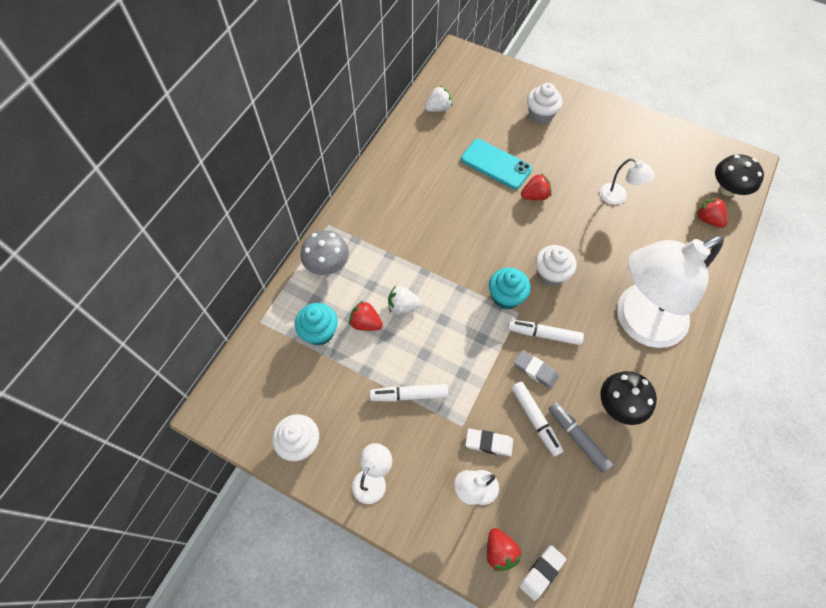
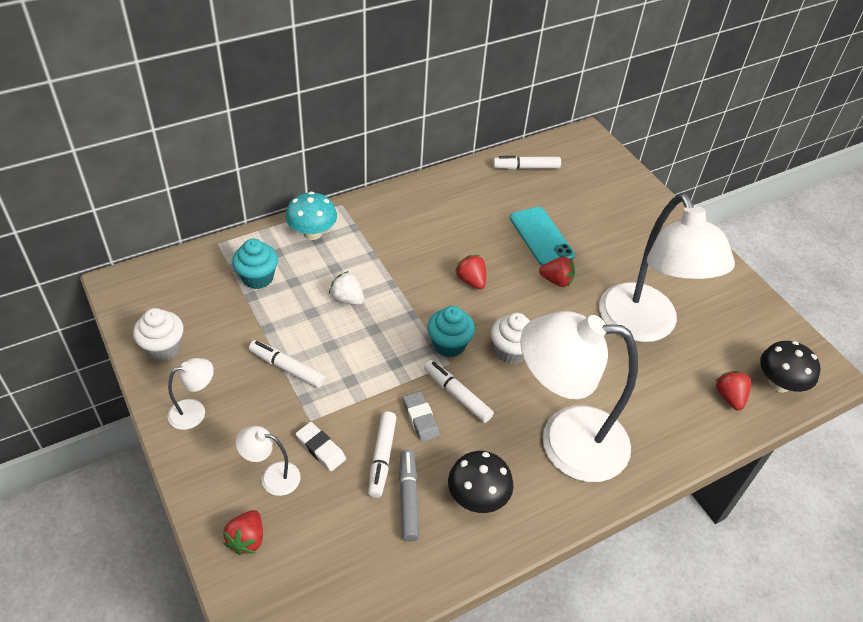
camera: 30 degrees right, 15 degrees down
grey mushroom [300,230,349,275] -> turquoise mushroom [286,192,337,240]
red strawberry [349,301,383,331] -> red strawberry moved to [455,255,486,289]
white strawberry [424,86,452,112] -> white marker [493,156,561,169]
white eraser [519,545,566,601] -> none
white cupcake [527,83,563,125] -> none
white lamp [600,158,654,205] -> white lamp [599,193,735,342], size x2.42

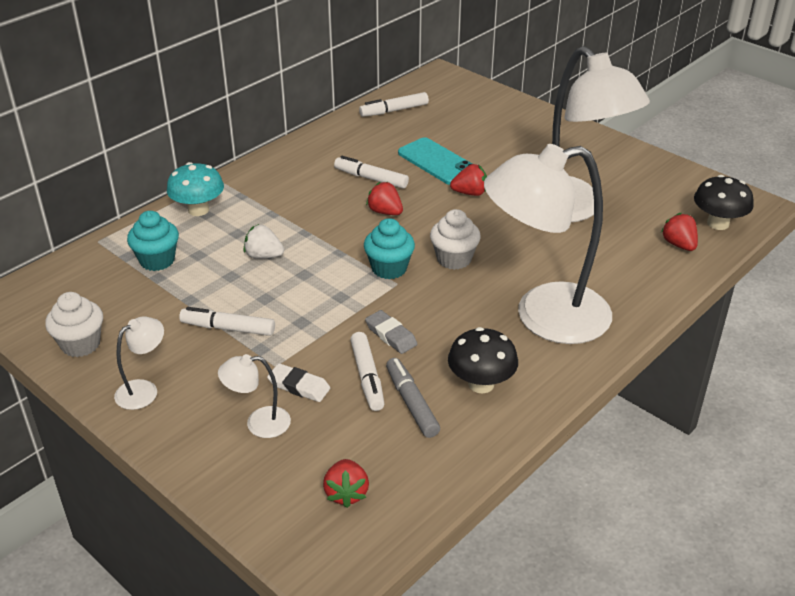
camera: 15 degrees left, 10 degrees down
red strawberry [223,510,263,555] -> red strawberry moved to [323,459,369,508]
white marker [424,360,494,423] -> white marker moved to [334,156,409,189]

